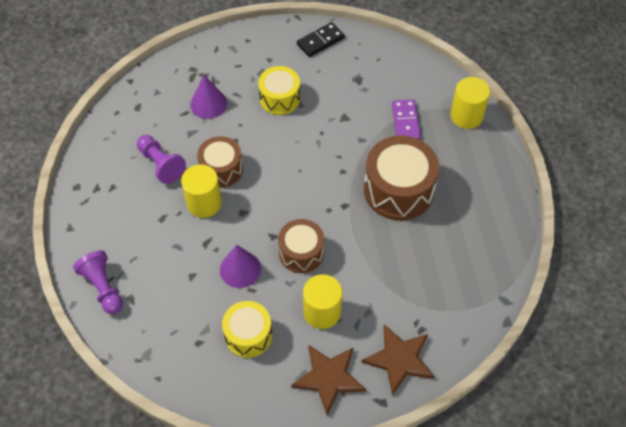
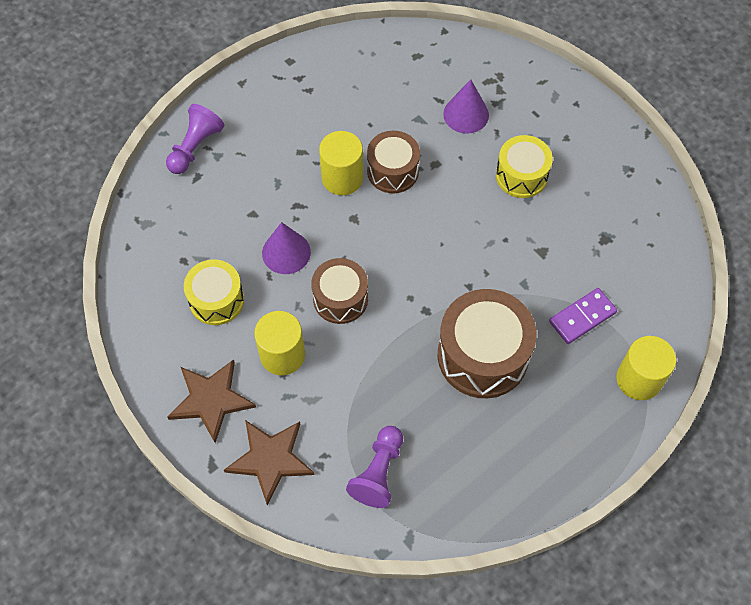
camera: 60 degrees right, 5 degrees up
purple pawn [137,135,186,184] -> purple pawn moved to [346,426,403,508]
black domino [297,22,345,57] -> none

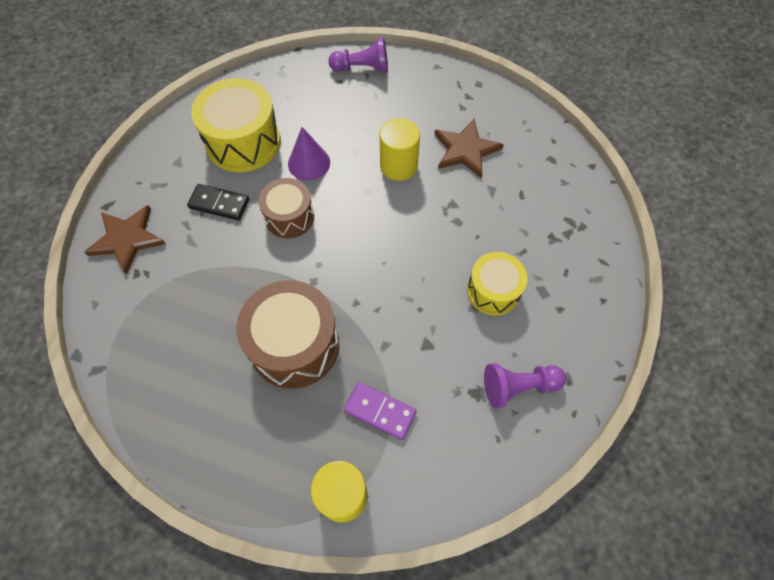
camera: 60 degrees right, 0 degrees up
brown star [167,359,256,443] -> brown star moved to [434,119,504,178]
yellow drum [184,259,244,325] -> yellow drum [191,78,281,172], size x1.62
yellow cylinder [254,311,305,375] -> black domino [187,184,249,220]
purple pawn [346,426,403,508] -> purple pawn moved to [484,363,566,408]
brown drum [367,131,420,193] -> none
purple cone [443,79,489,134] -> none

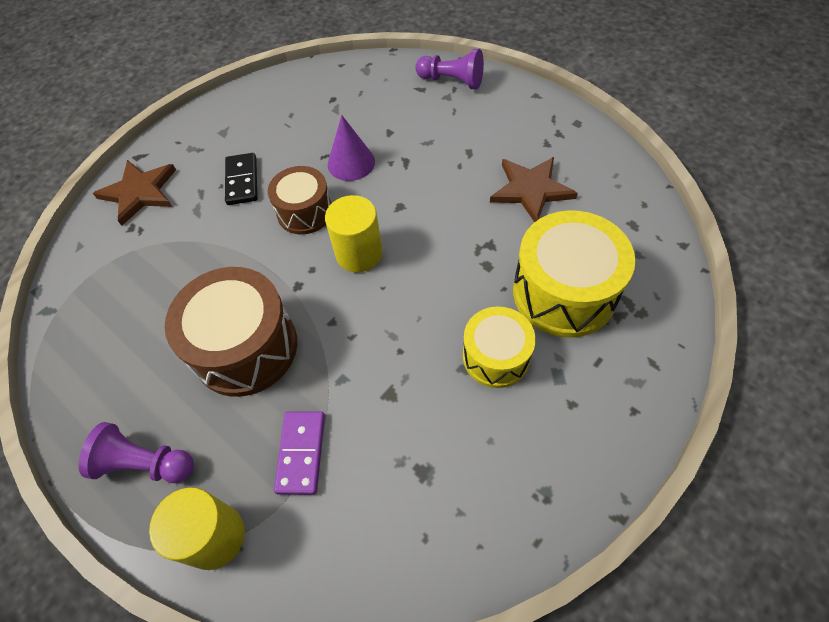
camera: 25 degrees right, 5 degrees down
black domino [187,184,249,220] -> black domino turned 45 degrees clockwise [225,153,257,205]
yellow drum [191,78,281,172] -> yellow drum moved to [513,210,635,338]
purple domino [344,382,417,440] -> purple domino turned 45 degrees clockwise [274,411,325,495]
yellow cylinder [380,118,420,181] -> yellow cylinder moved to [325,195,383,273]
purple pawn [484,363,566,408] -> purple pawn moved to [79,422,194,483]

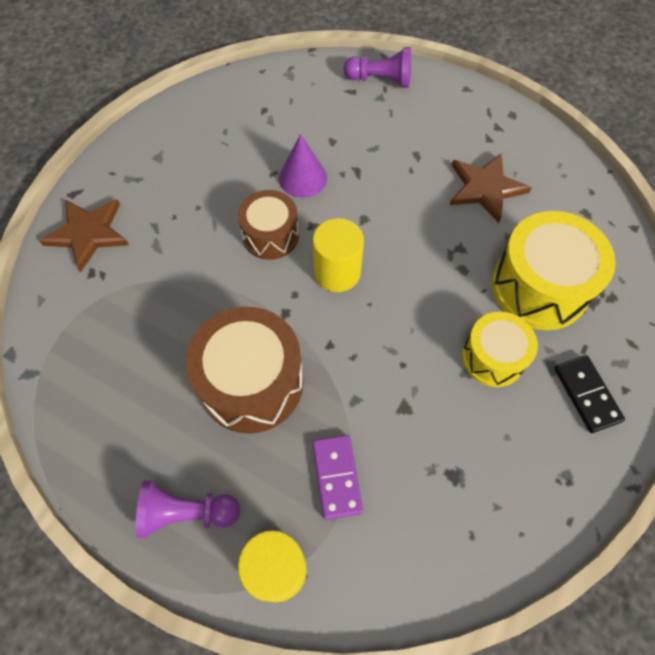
camera: 15 degrees left, 5 degrees up
black domino [225,153,257,205] -> black domino moved to [554,355,625,433]

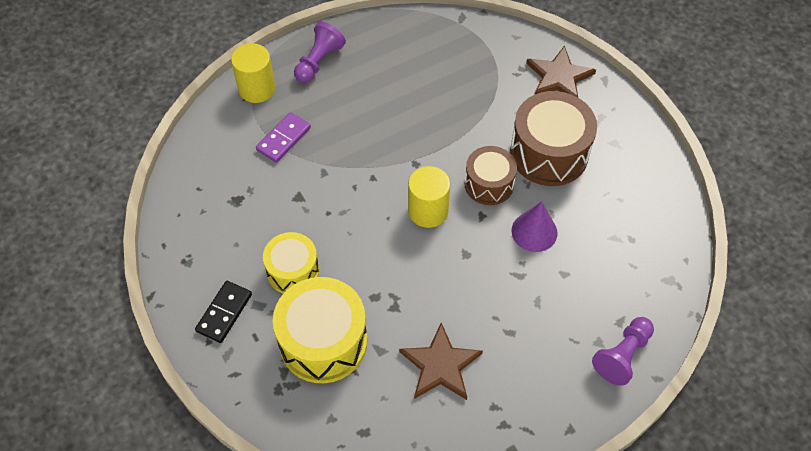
camera: 120 degrees right, 5 degrees down
brown drum [186,307,303,434] -> brown drum moved to [510,91,597,186]
purple domino [312,435,363,520] -> purple domino turned 75 degrees counterclockwise [256,112,311,163]
black domino [554,355,625,433] -> black domino turned 75 degrees counterclockwise [195,281,252,343]

